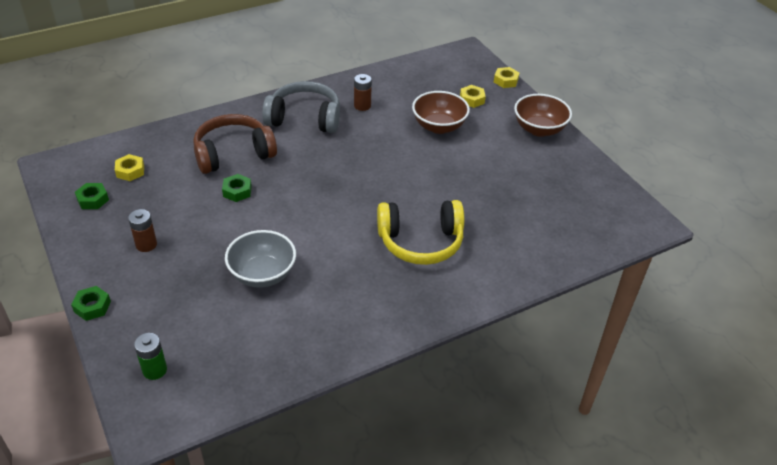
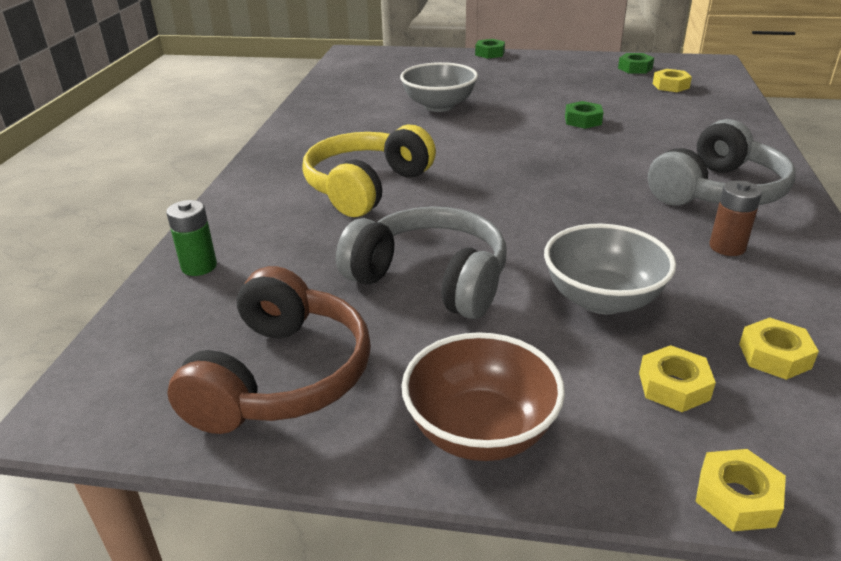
camera: 130 degrees right, 10 degrees down
brown battery [128,209,157,252] -> none
green battery [134,333,167,380] -> green battery moved to [166,200,217,276]
brown headphones [194,114,277,174] -> brown headphones moved to [167,266,371,434]
brown bowl [412,91,470,134] -> grey bowl [544,224,676,314]
none -> grey headphones [336,206,507,319]
none -> yellow nut [739,317,819,380]

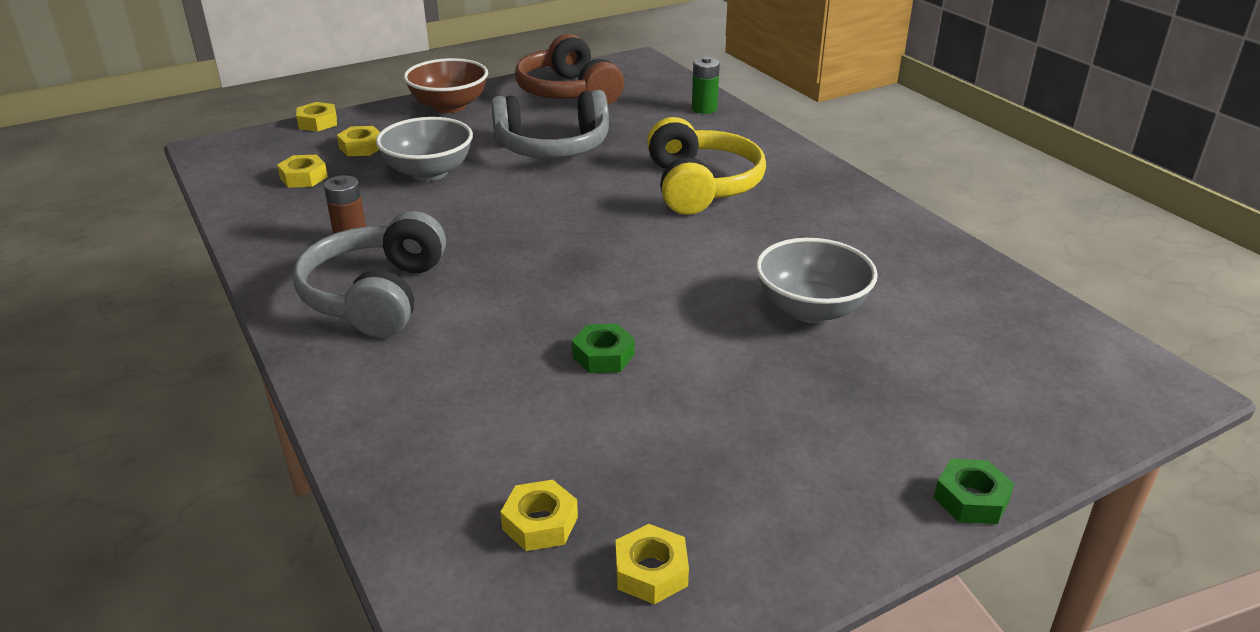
camera: 140 degrees right, 0 degrees up
green nut [618,53,654,74] -> yellow nut [616,524,689,604]

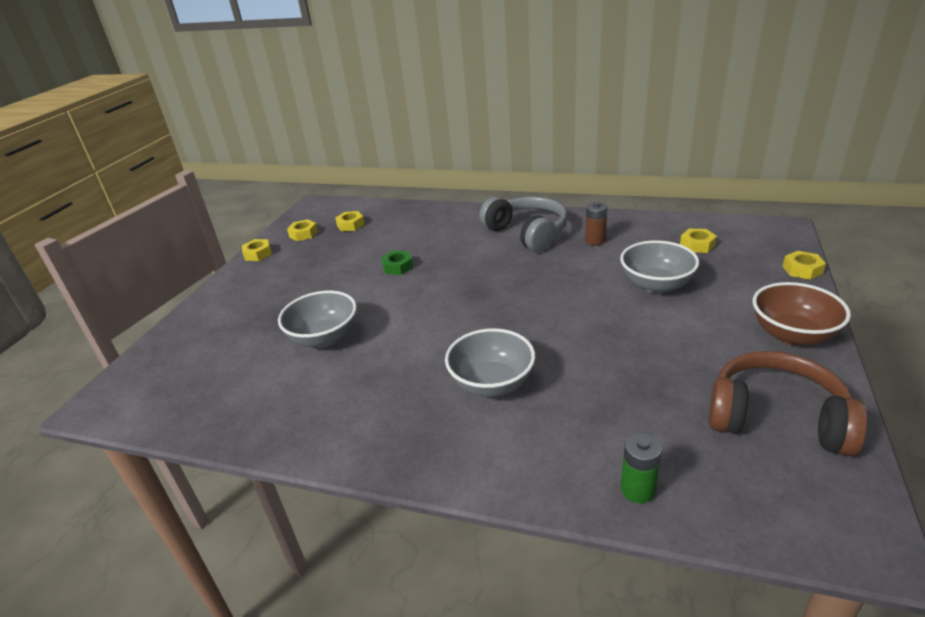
camera: 140 degrees right, 0 degrees up
yellow nut [337,126,380,156] -> yellow nut moved to [242,239,272,261]
grey headphones [491,90,609,158] -> none
yellow headphones [647,117,766,215] -> grey bowl [445,328,535,397]
green nut [934,459,1014,524] -> none

